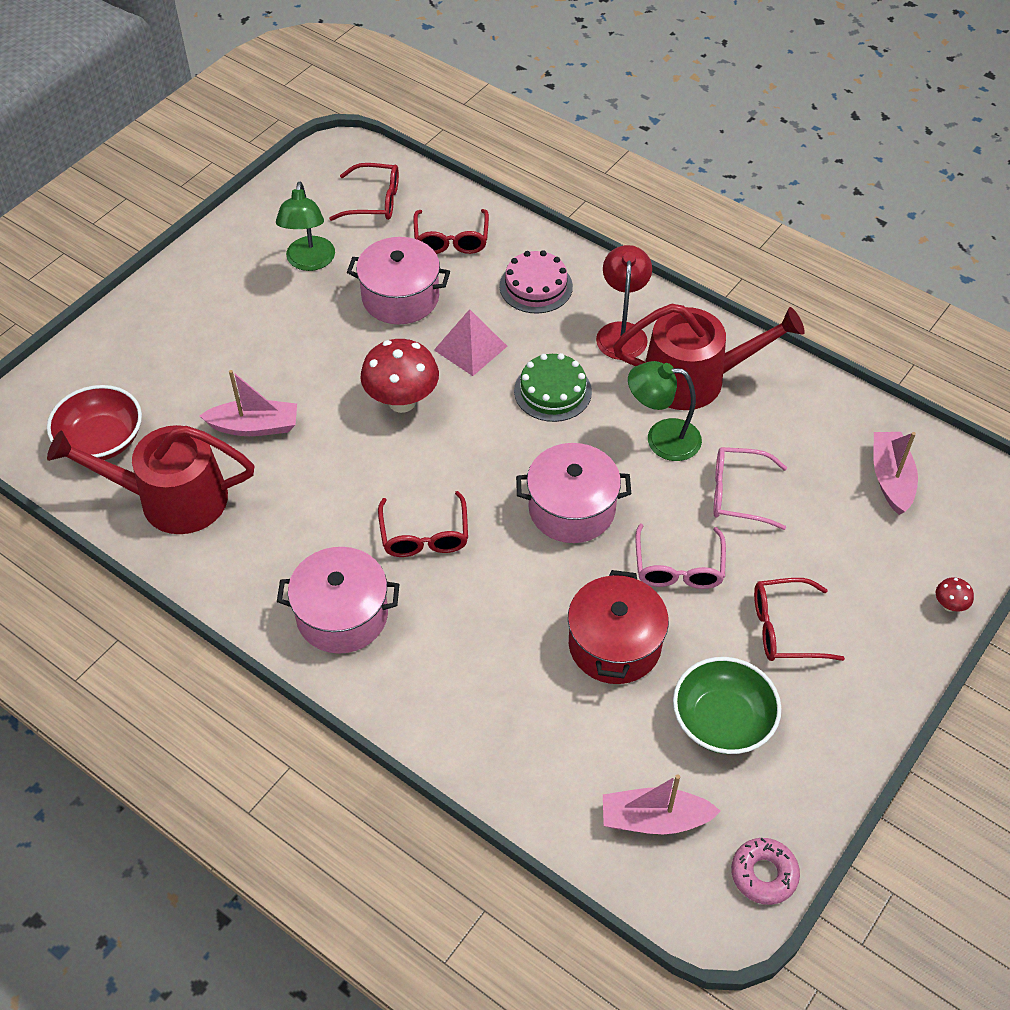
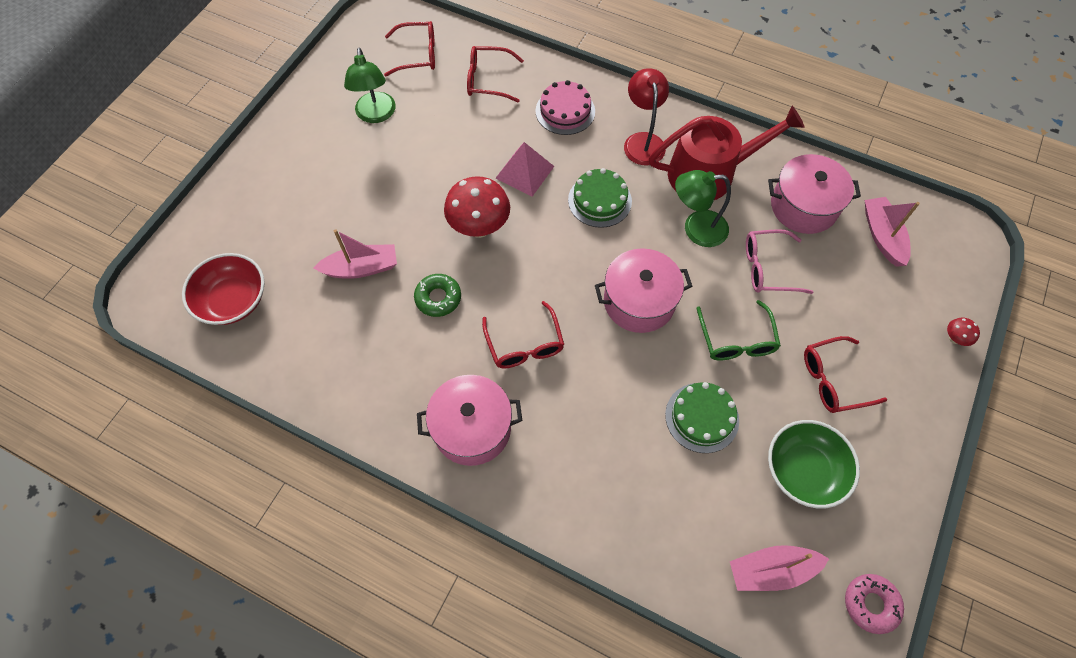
camera: 10 degrees left, 10 degrees up
red watering can [47,425,255,534] -> none
pink pot [347,237,450,324] -> pink pot moved to [768,154,861,234]
red glasses [413,209,489,254] -> red glasses turned 105 degrees clockwise [467,46,524,102]
red pot [568,570,669,684] -> green cake [665,382,739,453]
pink glasses [635,523,726,589] -> green glasses [696,300,781,361]
none -> green donut [414,274,461,317]

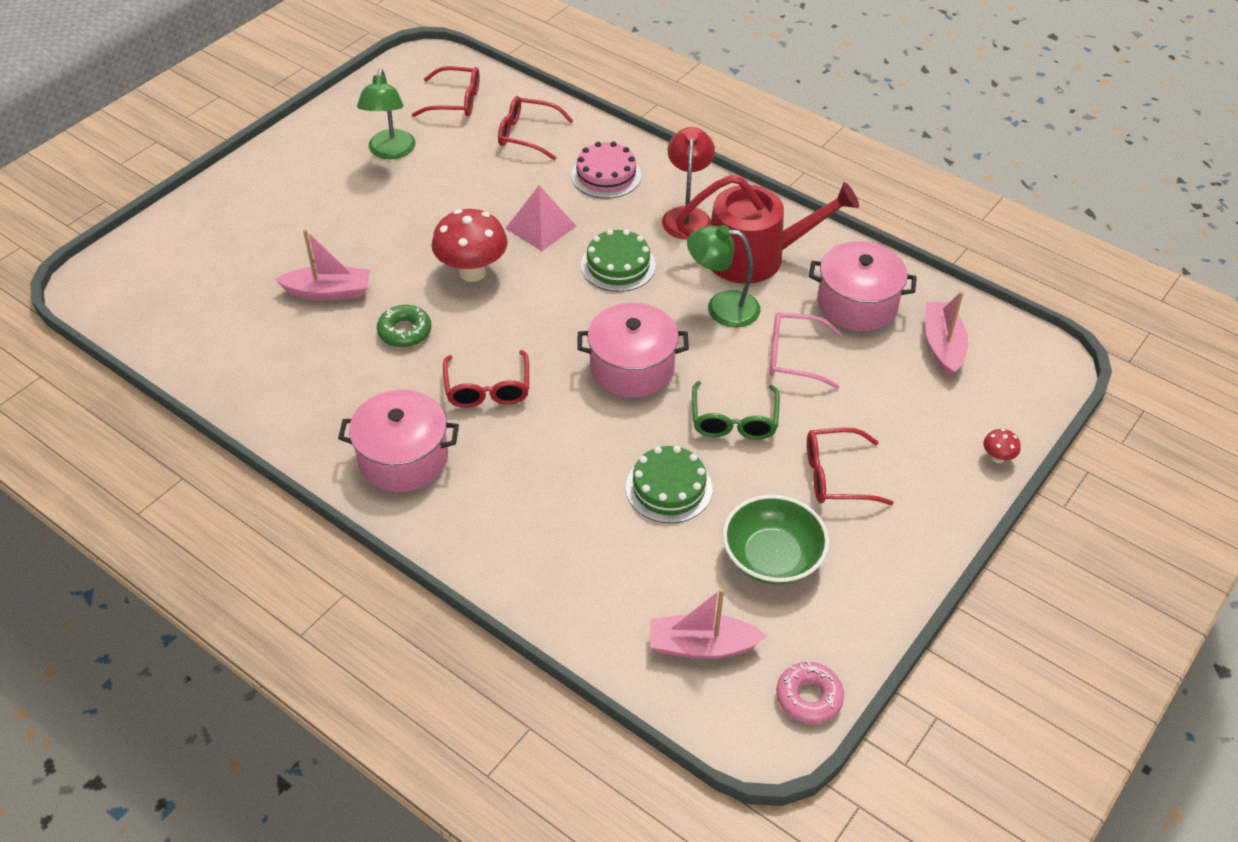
camera: 10 degrees right, 15 degrees down
red bowl [182,253,265,325] -> none

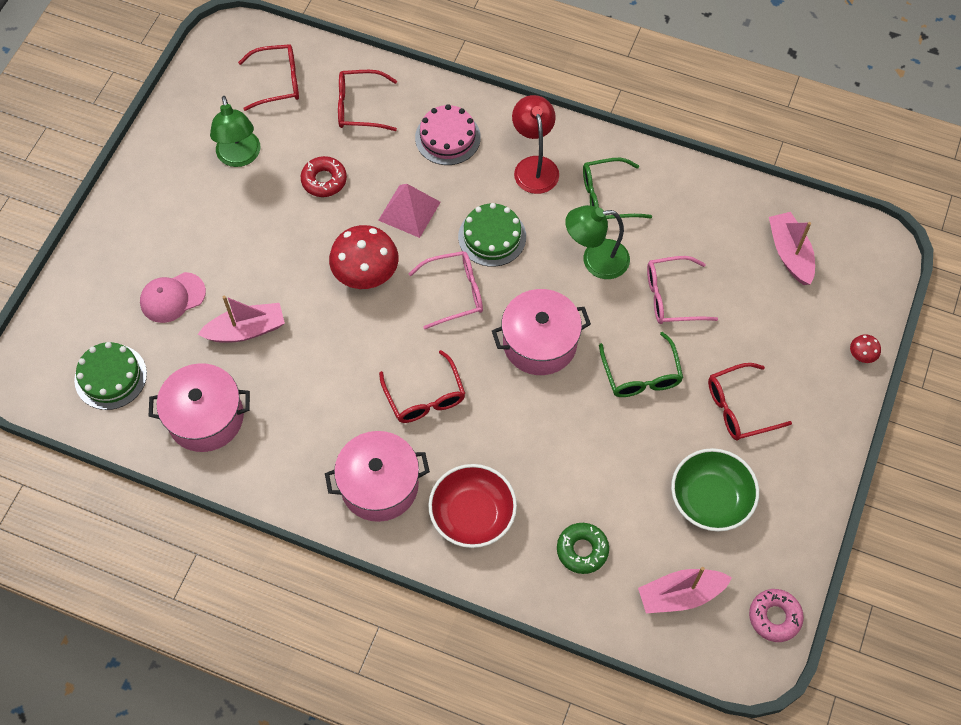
camera: 15 degrees left, 15 degrees up
green donut [377,305,431,347] -> green donut moved to [557,523,609,574]
green cake [626,446,712,523] -> green cake moved to [74,342,147,410]
red watering can [676,175,859,284] -> green glasses [583,158,652,219]
pink pot [809,241,917,331] -> pink pot moved to [149,363,250,452]
none -> pink cap [140,272,206,323]
none -> red donut [301,156,347,197]
none -> pink glasses [409,251,483,329]
none -> red bowl [428,464,517,548]

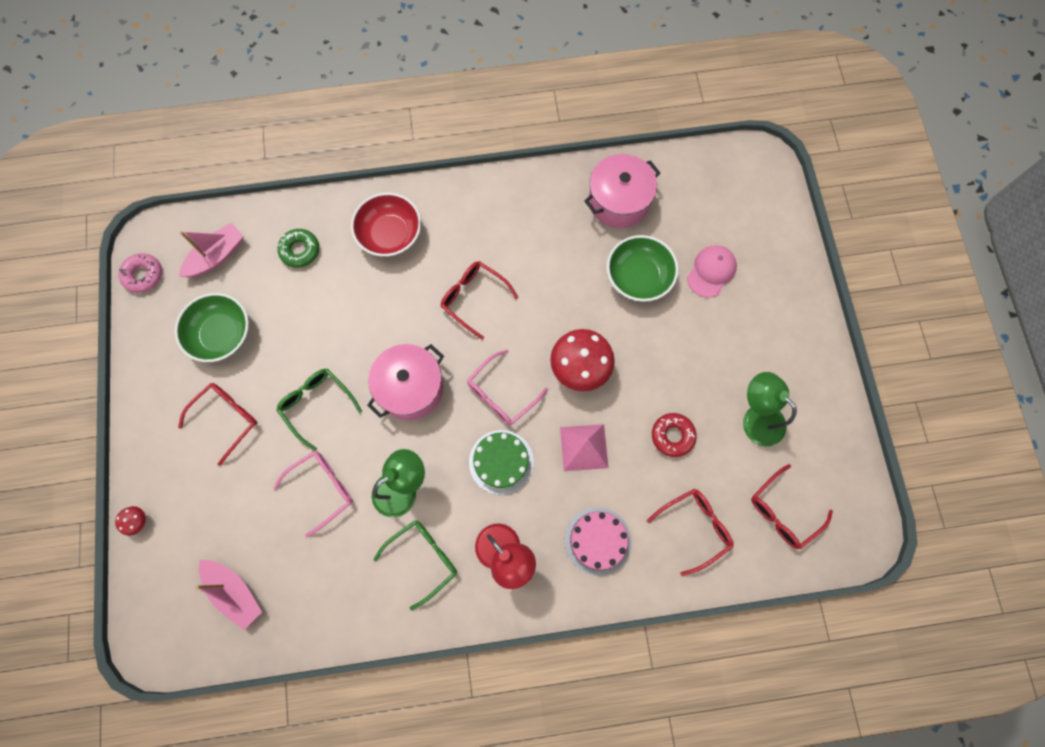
camera: 150 degrees right, 10 degrees up
green cake [74,342,147,410] -> none
pink boat [197,296,285,343] -> green bowl [607,235,679,302]
pink pot [325,431,430,522] -> none

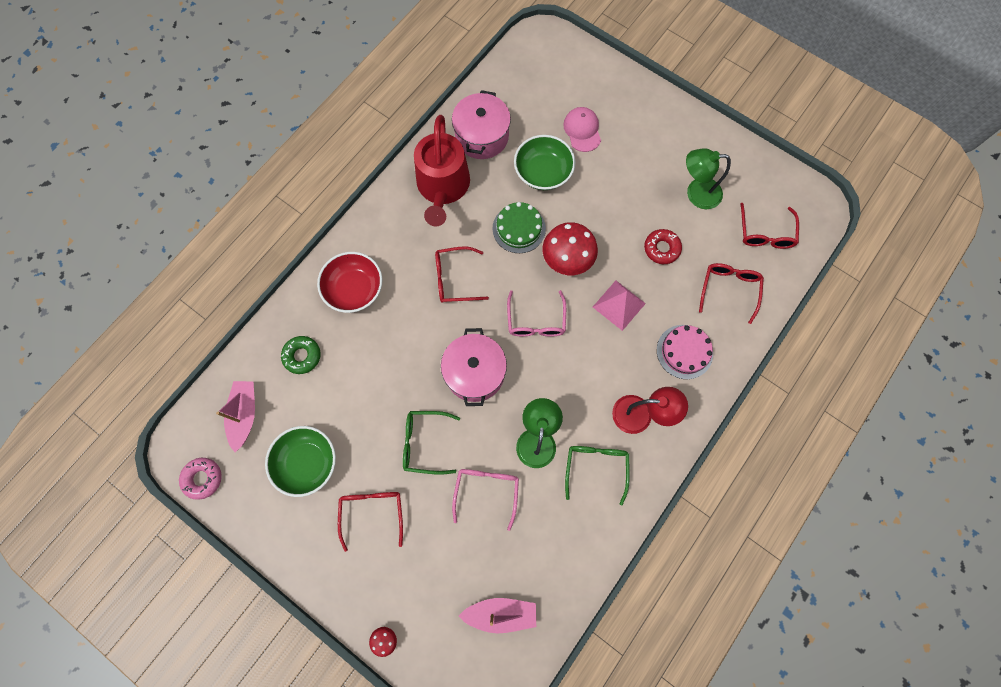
camera: 45 degrees left, 0 degrees up
green cake [469,430,534,495] -> green cake moved to [492,202,546,253]
none -> red watering can [414,115,470,226]

